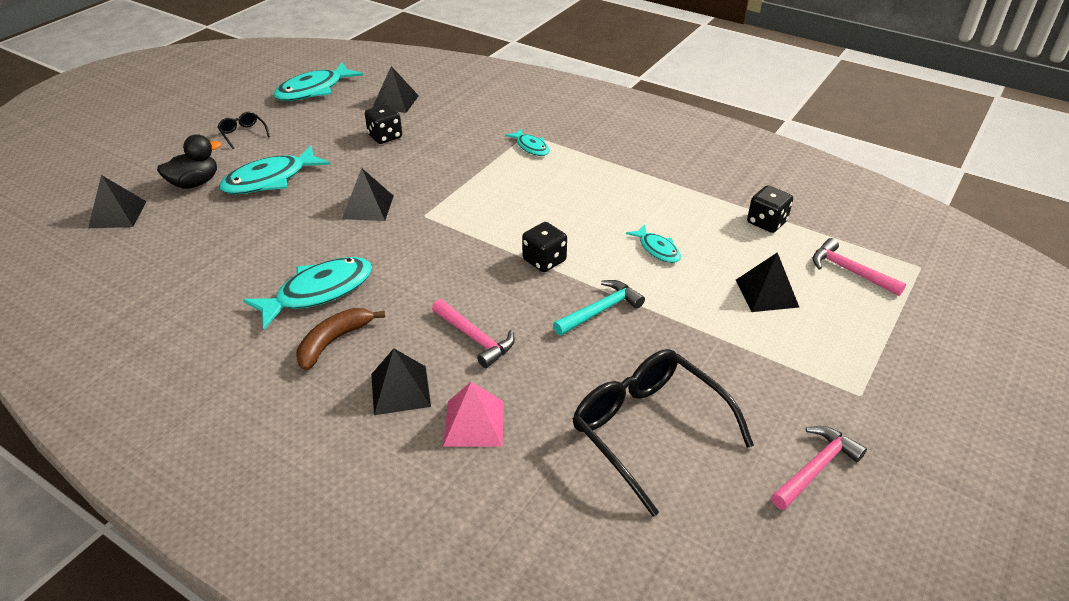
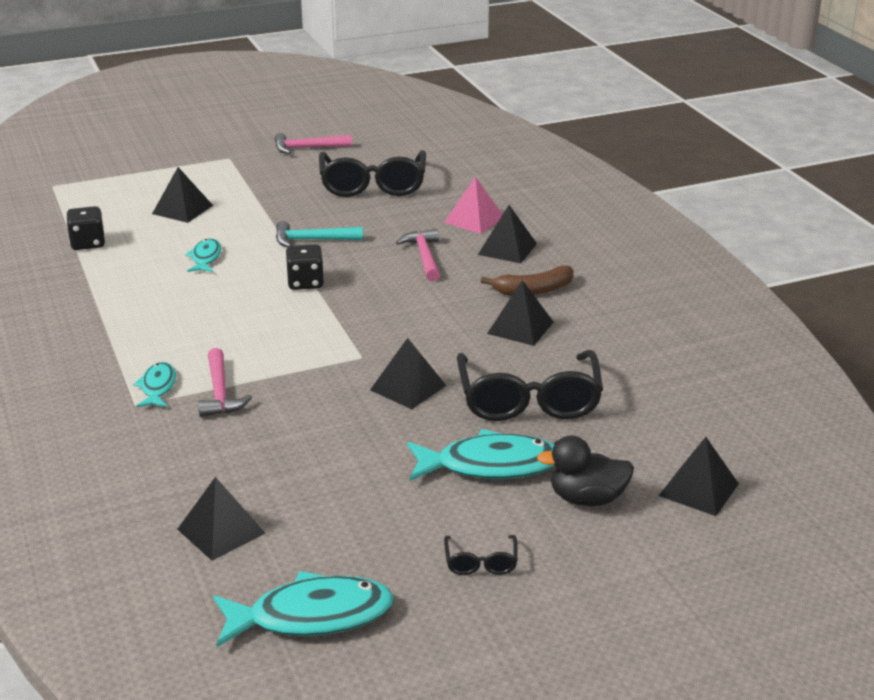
camera: 145 degrees left, 10 degrees down
turquoise fish [243,257,372,329] -> black pyramid [487,280,554,346]
black dice [365,104,402,144] -> none
pink hammer [813,238,906,296] -> pink hammer moved to [198,348,252,417]
none -> black glasses [457,350,603,421]

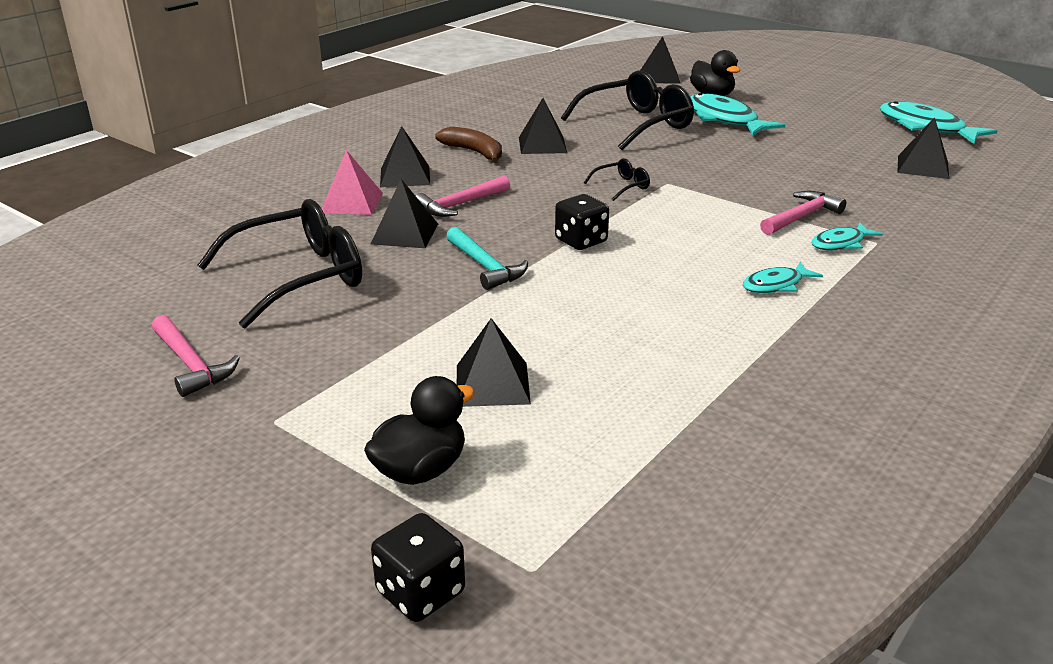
camera: 120 degrees left, 0 degrees up
black dice [66,206,105,250] -> black dice moved to [371,513,465,622]
turquoise fish [185,238,221,272] -> turquoise fish moved to [743,262,823,293]
black pyramid [370,338,447,409] -> black pyramid moved to [371,179,438,248]
black glasses [444,535,518,575] -> black glasses moved to [584,158,650,201]
none -> black duck [364,376,475,485]

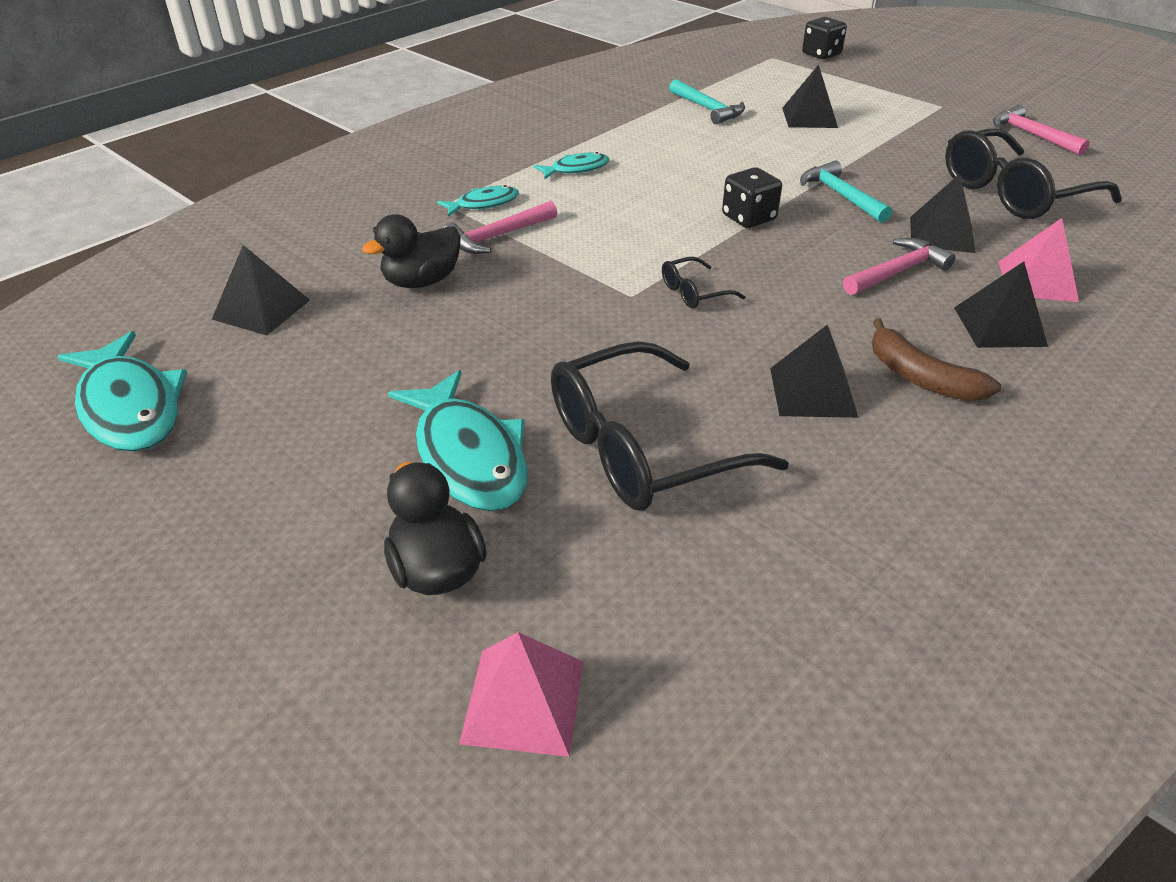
camera: 175 degrees left, 10 degrees up
black duck [364,376,475,485] -> black duck moved to [362,214,461,288]
black pyramid [640,36,681,84] -> pink pyramid [459,632,584,757]
none -> turquoise hammer [669,79,745,124]

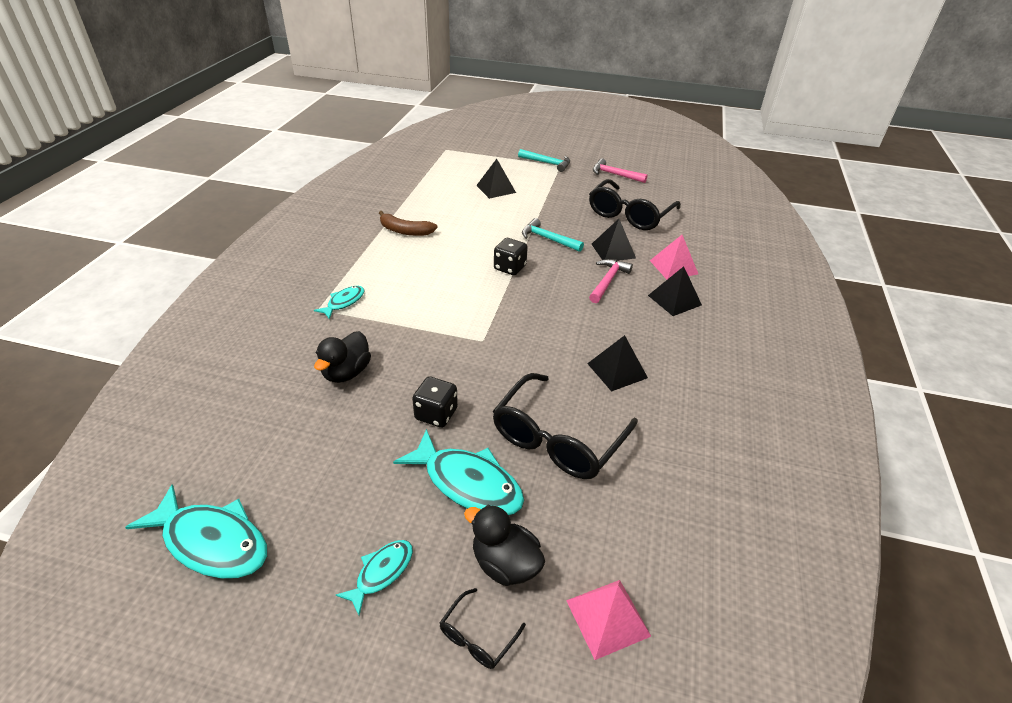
camera: 30 degrees left, 0 degrees up
black pyramid [212,245,310,335] -> none
pink hammer [443,201,557,254] -> none
turquoise fish [533,152,609,180] -> turquoise fish moved to [336,540,413,615]
black glasses [662,257,745,309] -> black glasses moved to [440,588,526,669]
turquoise hammer [669,79,745,124] -> turquoise hammer moved to [518,149,570,172]
black dice [802,17,847,59] -> black dice moved to [412,376,458,428]
brown banana [872,318,1001,401] -> brown banana moved to [379,211,438,236]

